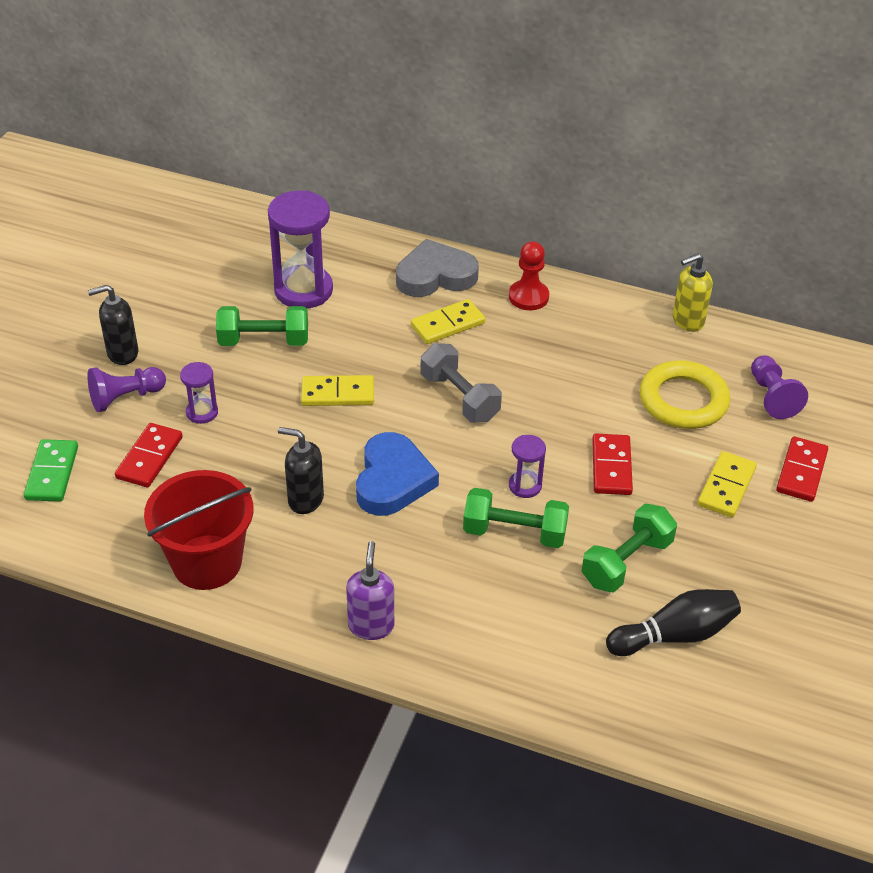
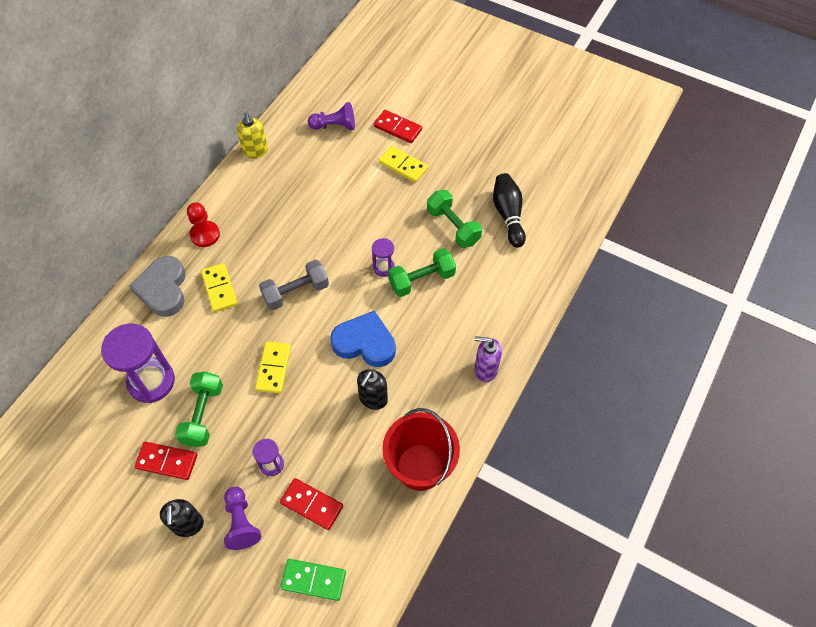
camera: 80 degrees left, 15 degrees up
green dumbbell [463,488,569,548] -> green dumbbell turned 45 degrees clockwise [388,248,456,297]
red domino [592,434,633,495] -> red domino moved to [134,442,197,480]
yellow ring [639,360,730,429] -> none

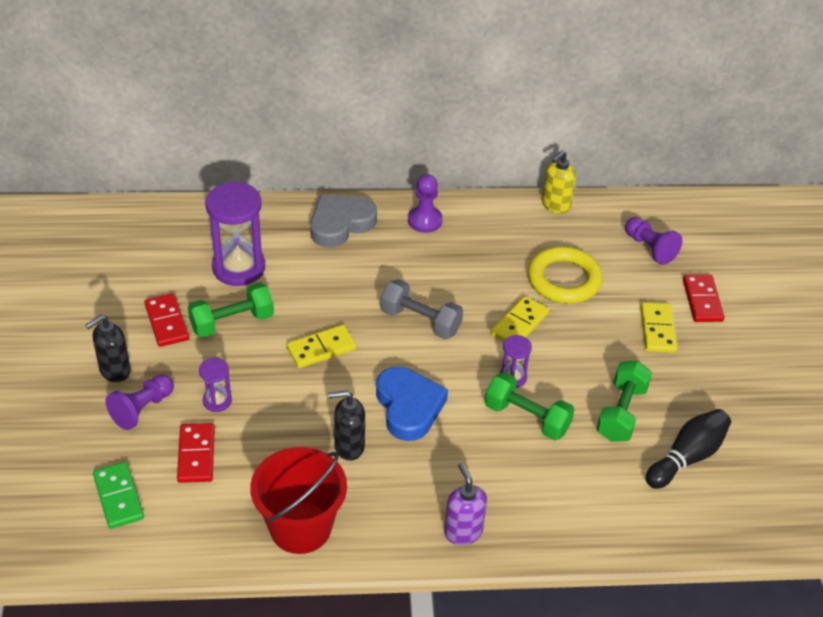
camera: 55 degrees right, 15 degrees down
red pawn [187,202,220,247] -> purple pawn [408,174,443,233]
yellow domino [201,263,238,312] -> yellow domino moved to [491,296,549,342]
none -> yellow ring [528,247,603,304]

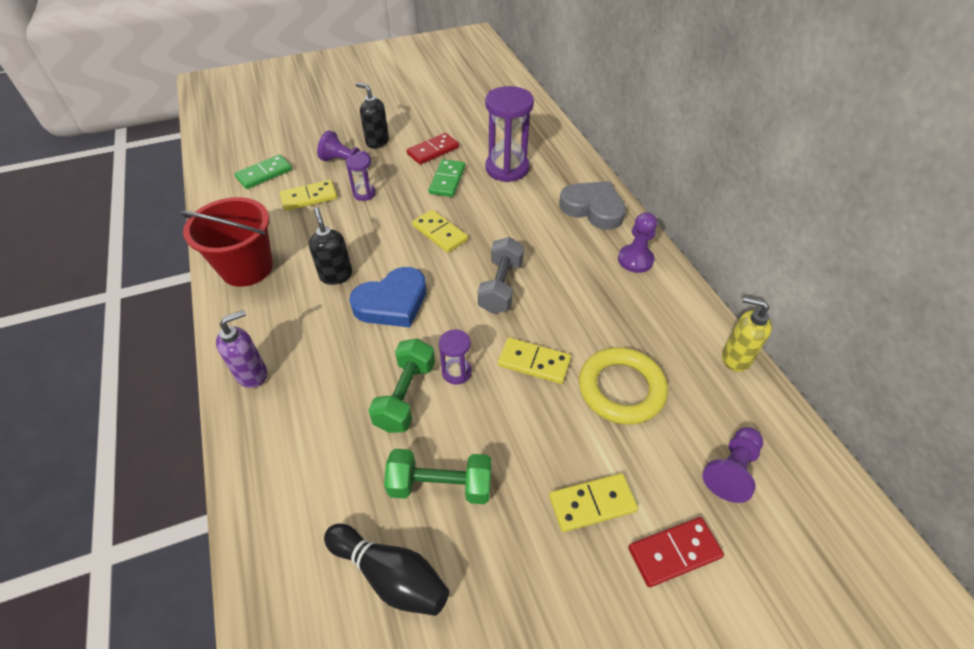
camera: 75 degrees right, 5 degrees up
red domino [177,423,215,483] -> yellow domino [280,180,337,211]
green dumbbell [188,283,274,338] -> green domino [429,159,465,197]

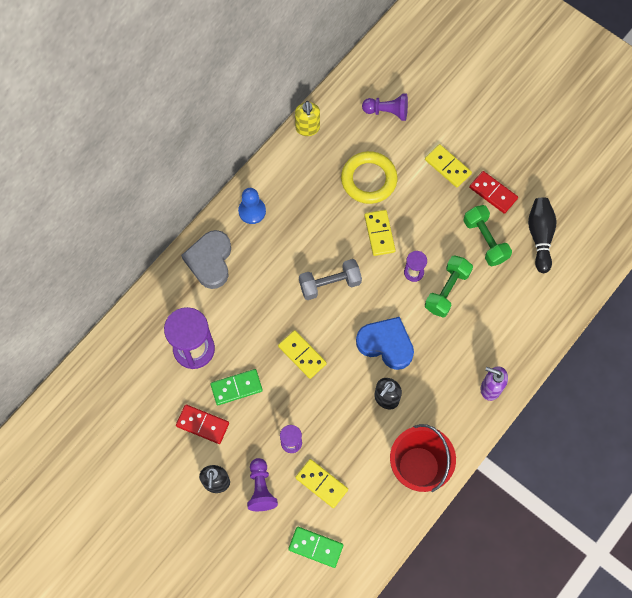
camera: 120 degrees left, 20 degrees up
green dumbbell [368,339,435,433] -> green dumbbell turned 45 degrees counterclockwise [425,255,473,318]
yellow domino [412,210,468,253] -> yellow domino turned 60 degrees counterclockwise [278,330,327,379]
purple pawn [618,212,657,273] -> blue pawn [238,188,266,224]
red domino [628,517,724,587] -> red domino moved to [469,171,518,214]

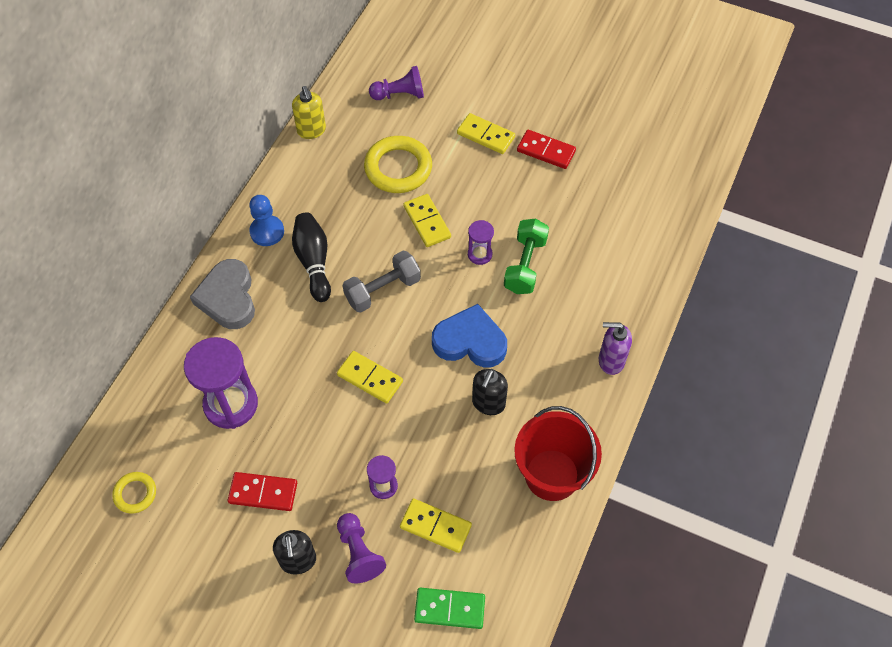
camera: 15 degrees left, 10 degrees down
green domino [210,369,263,405] -> none
green dumbbell [463,205,512,266] -> none
black bowling pin [528,197,557,273] -> black bowling pin moved to [292,212,331,302]
none -> yellow ring [112,472,156,514]

